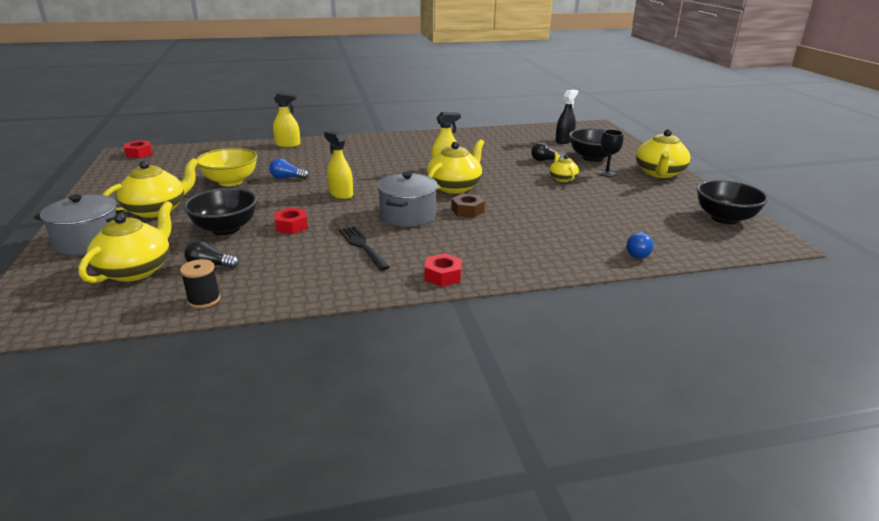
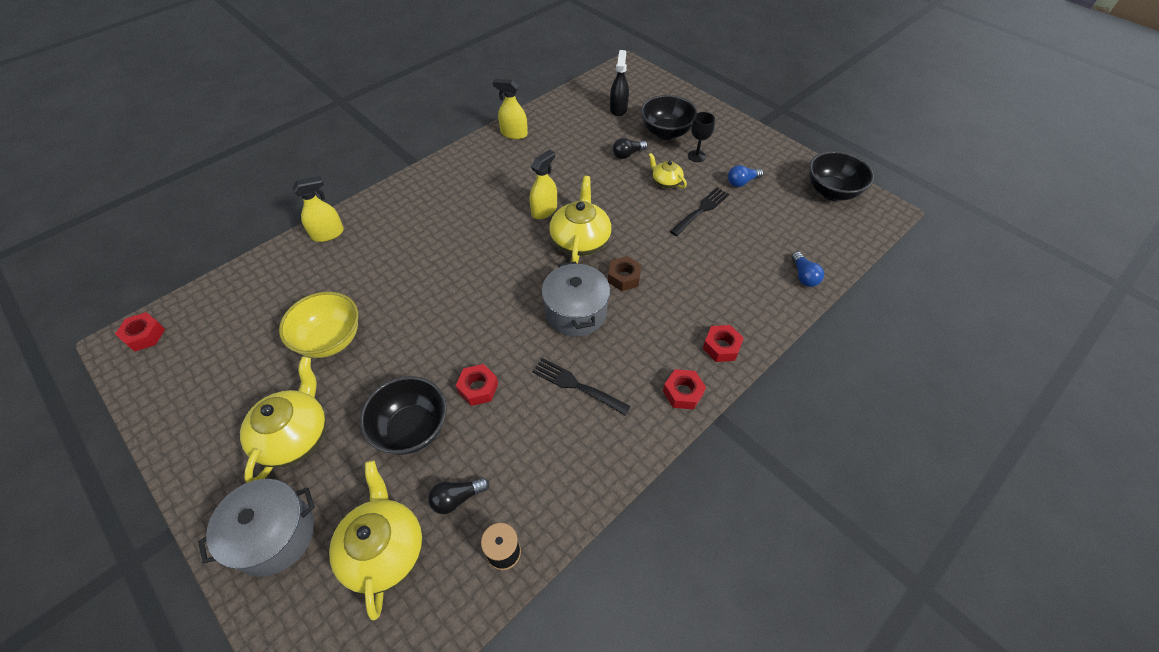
camera: 30 degrees left, 25 degrees up
blue light bulb [269,158,309,179] -> blue light bulb moved to [728,165,764,187]
yellow spray bottle [324,131,353,199] -> yellow spray bottle moved to [493,79,528,139]
yellow teapot [636,129,691,178] -> none
none -> black fork [670,188,729,236]
none -> red nut [703,325,744,362]

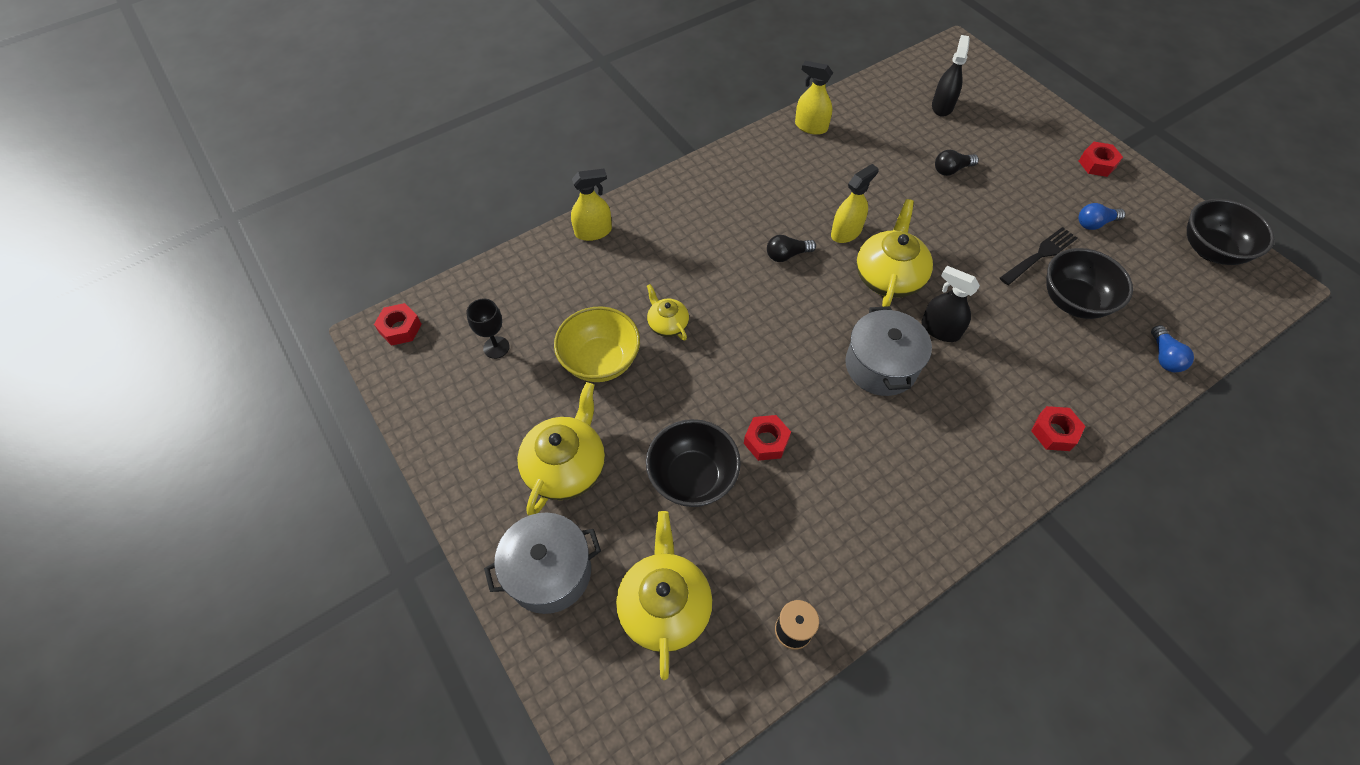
camera: 10 degrees right, 5 degrees up
black light bulb [428,477,489,514] -> black light bulb moved to [767,235,816,262]
black fork [532,358,631,415] -> none
brown nut [608,256,642,291] -> black spray bottle [921,266,980,342]
black bowl [641,95,698,140] -> black bowl moved to [1046,248,1133,319]
yellow teapot [649,153,687,188] -> yellow teapot moved to [647,284,689,341]
red nut [663,369,706,409] -> red nut moved to [1079,142,1123,177]
black goblet [688,112,715,162] -> black goblet moved to [466,299,510,359]

